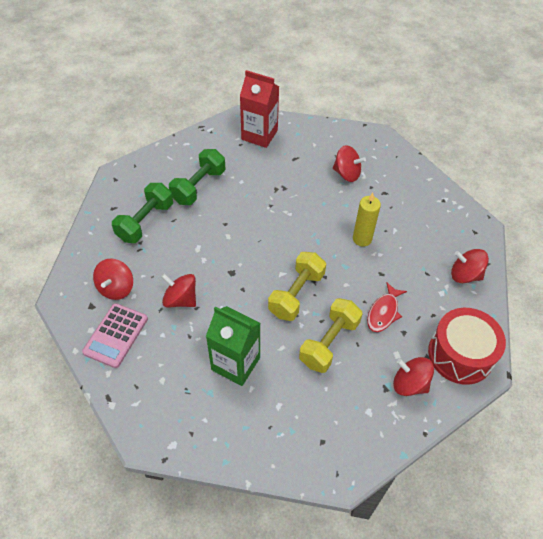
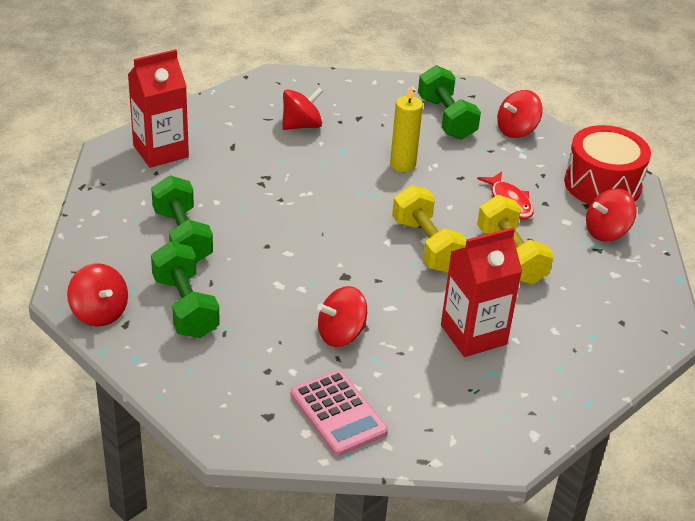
camera: 55 degrees left, 15 degrees down
red spinning top [93,259,133,300] -> red spinning top moved to [67,263,128,327]
green carton [206,306,260,386] -> red carton [441,227,522,357]
none -> green dumbbell [418,65,481,140]

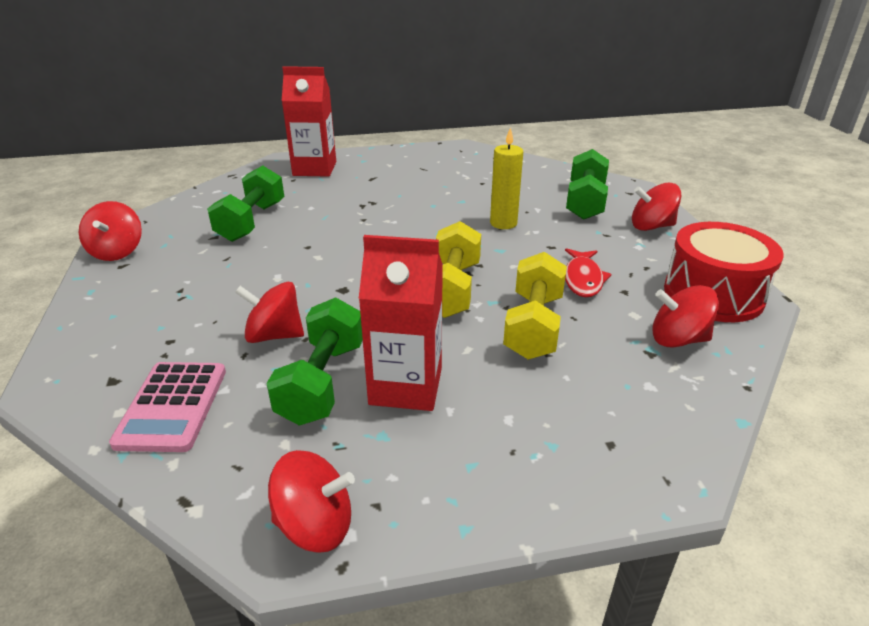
camera: 35 degrees right, 5 degrees down
green dumbbell [151,241,220,338] -> green dumbbell moved to [266,297,363,426]
red spinning top [282,87,323,130] -> red spinning top moved to [268,450,355,553]

